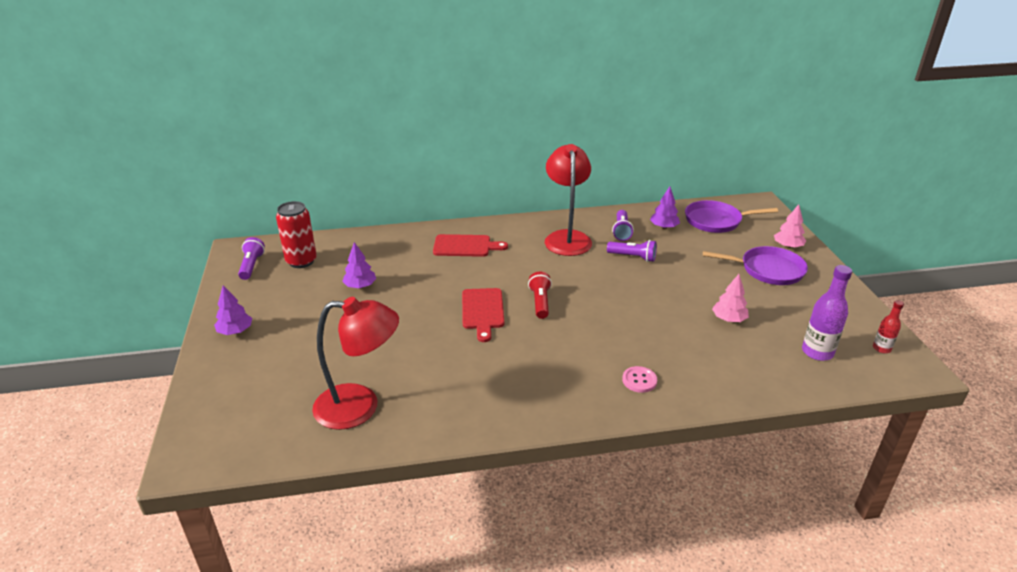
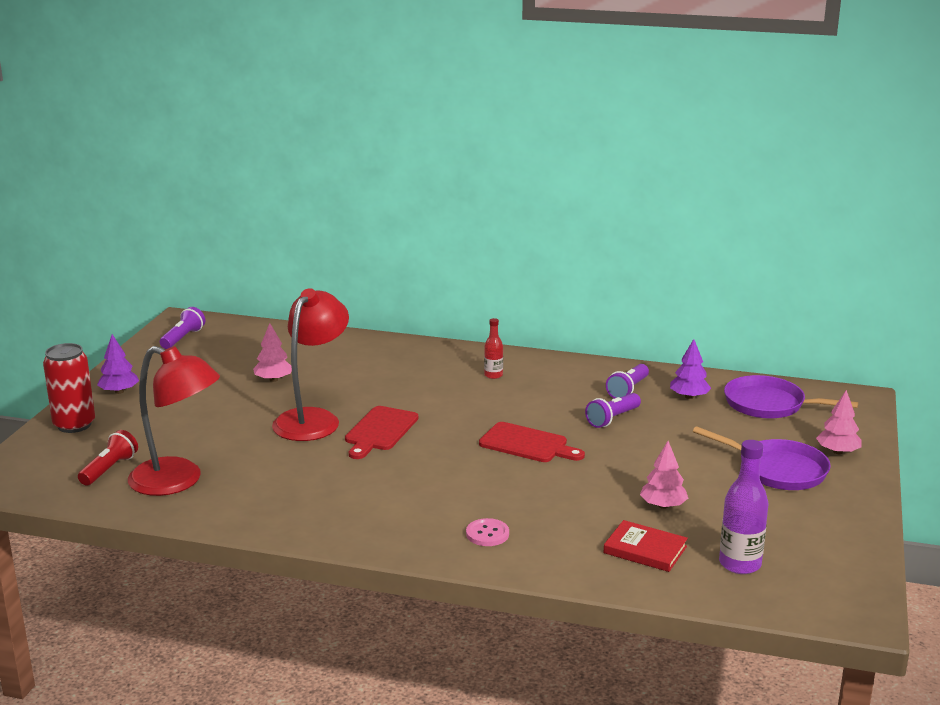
camera: 25 degrees right, 10 degrees down
red can [276,201,317,268] -> red can moved to [43,343,95,433]
purple tree [342,242,376,289] -> pink tree [253,323,292,382]
red cutting board [433,234,508,257] -> red cutting board moved to [479,422,585,462]
red flashlight [528,271,552,319] -> red flashlight moved to [78,430,138,486]
red lamp [545,144,592,256] -> red lamp moved to [272,288,349,441]
purple flashlight [607,240,657,262] -> purple flashlight turned 90 degrees clockwise [585,393,641,428]
red bottle [873,300,904,353] -> red bottle moved to [484,318,503,379]
none -> red book [603,520,688,572]

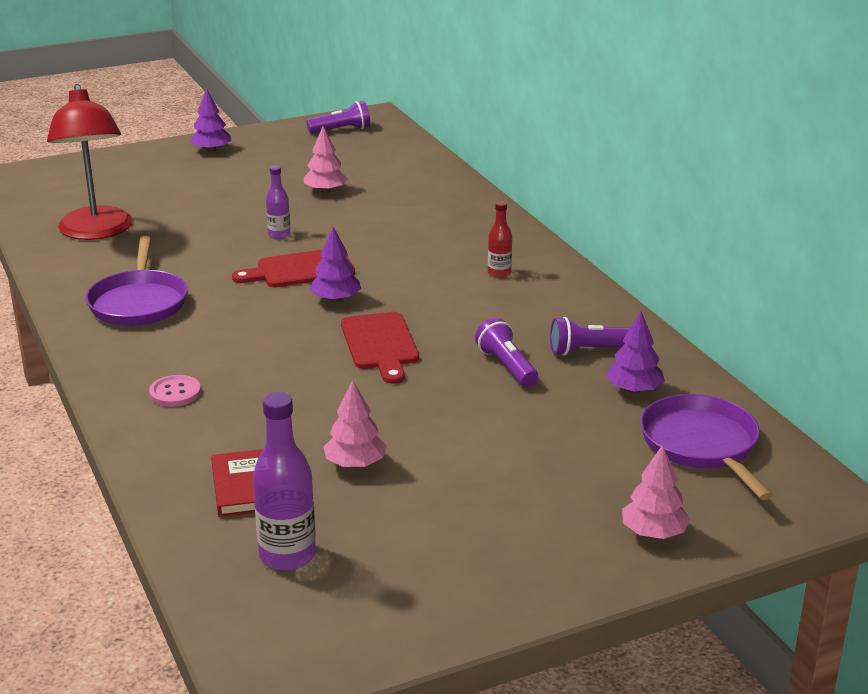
camera: 50 degrees right, 5 degrees up
red can [43,343,95,433] -> none
red flashlight [78,430,138,486] -> none
red lamp [272,288,349,441] -> purple bottle [266,166,290,239]
purple flashlight [585,393,641,428] -> purple flashlight turned 60 degrees clockwise [475,318,538,387]
purple pan [693,426,831,490] -> purple pan moved to [86,236,188,326]
none -> purple tree [309,227,361,303]

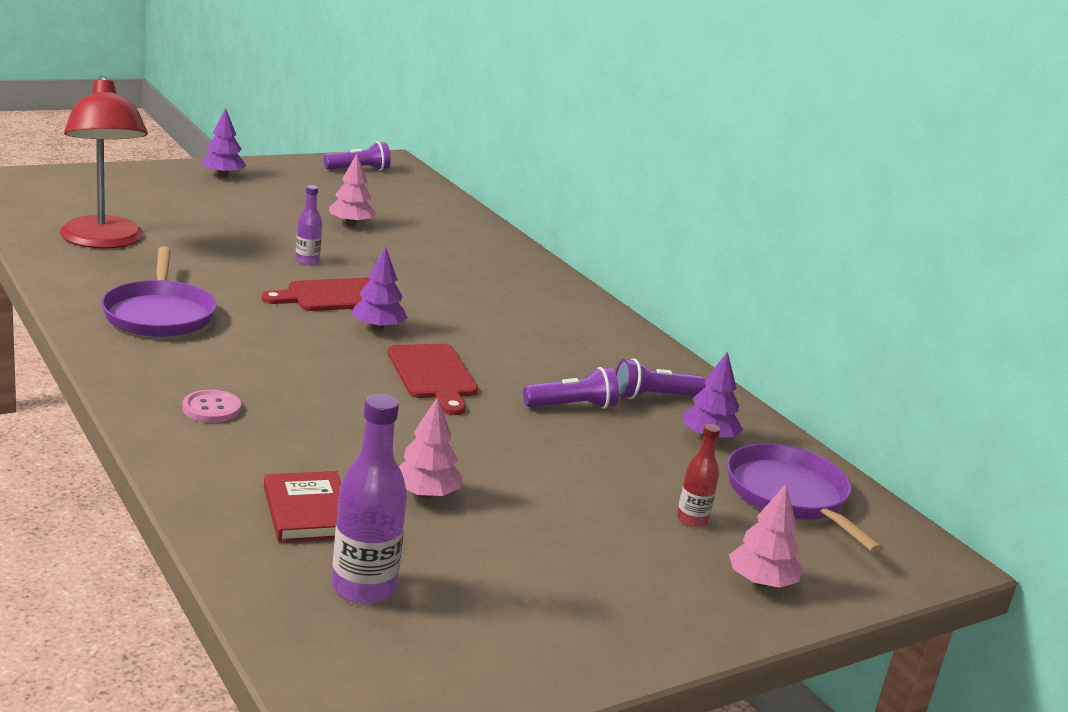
camera: 10 degrees left, 5 degrees down
purple flashlight [475,318,538,387] -> purple flashlight turned 105 degrees clockwise [523,367,619,409]
red bottle [488,201,512,278] -> red bottle moved to [677,424,720,527]

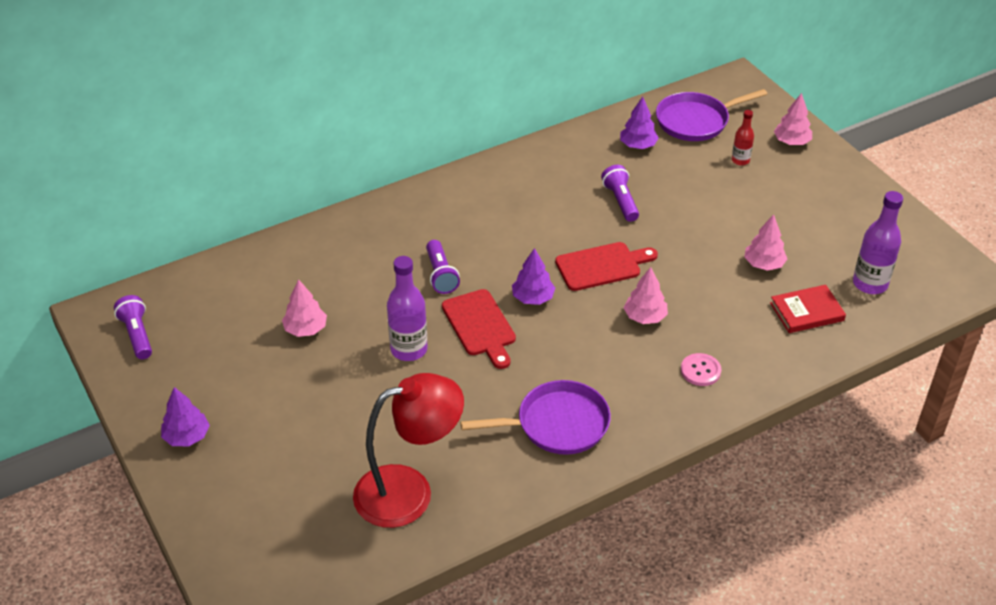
camera: 85 degrees left, 20 degrees up
purple bottle [295,185,322,265] -> purple bottle [387,256,427,361], size x1.74
purple flashlight [615,358,706,399] -> purple flashlight moved to [426,240,460,294]
none -> pink tree [623,267,668,324]

